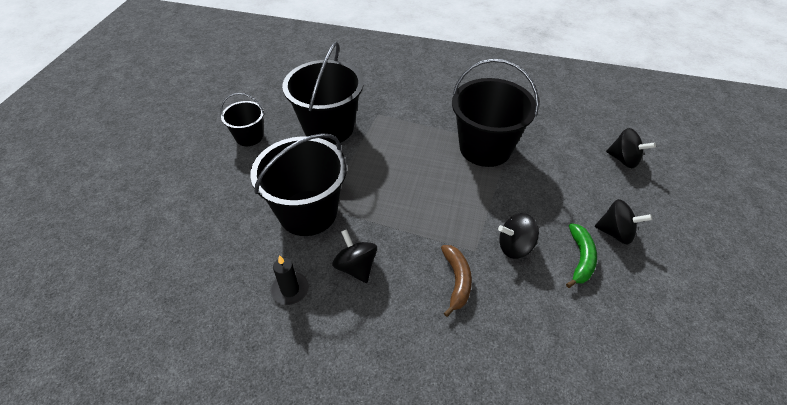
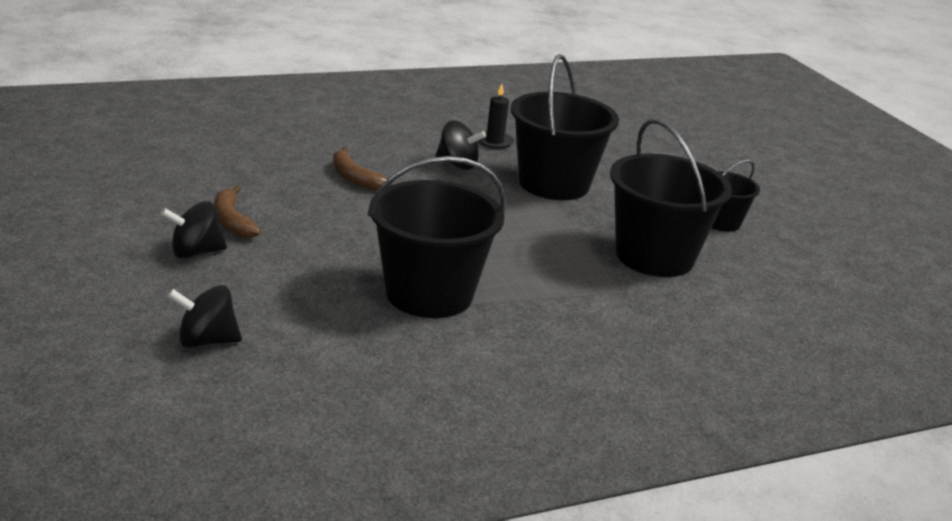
camera: 140 degrees right, 20 degrees down
black spinning top [498,213,539,259] -> none
green banana [566,223,597,288] -> brown banana [214,185,261,238]

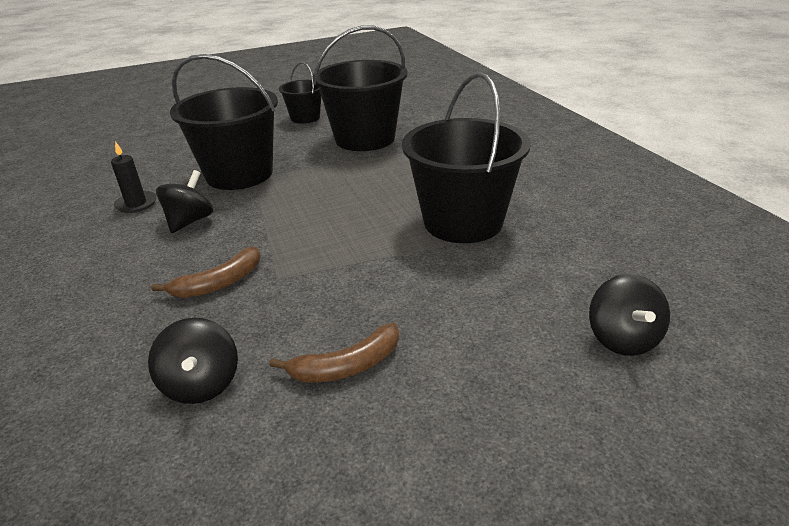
camera: 85 degrees left, 5 degrees up
black spinning top [161,201,227,258] -> black spinning top moved to [148,318,238,404]

